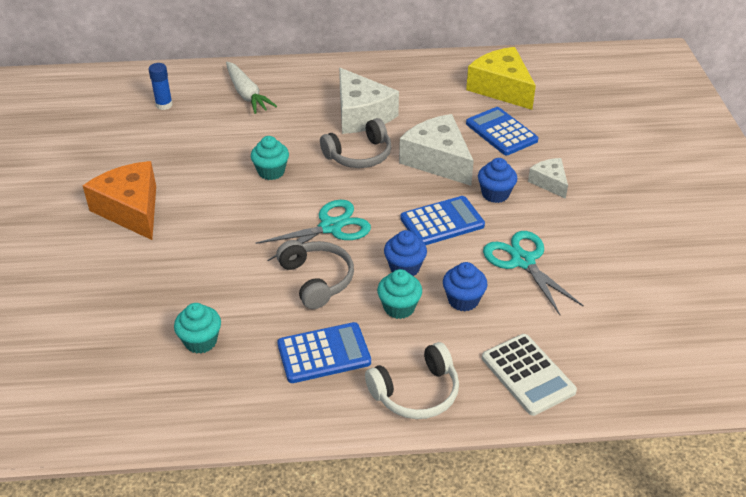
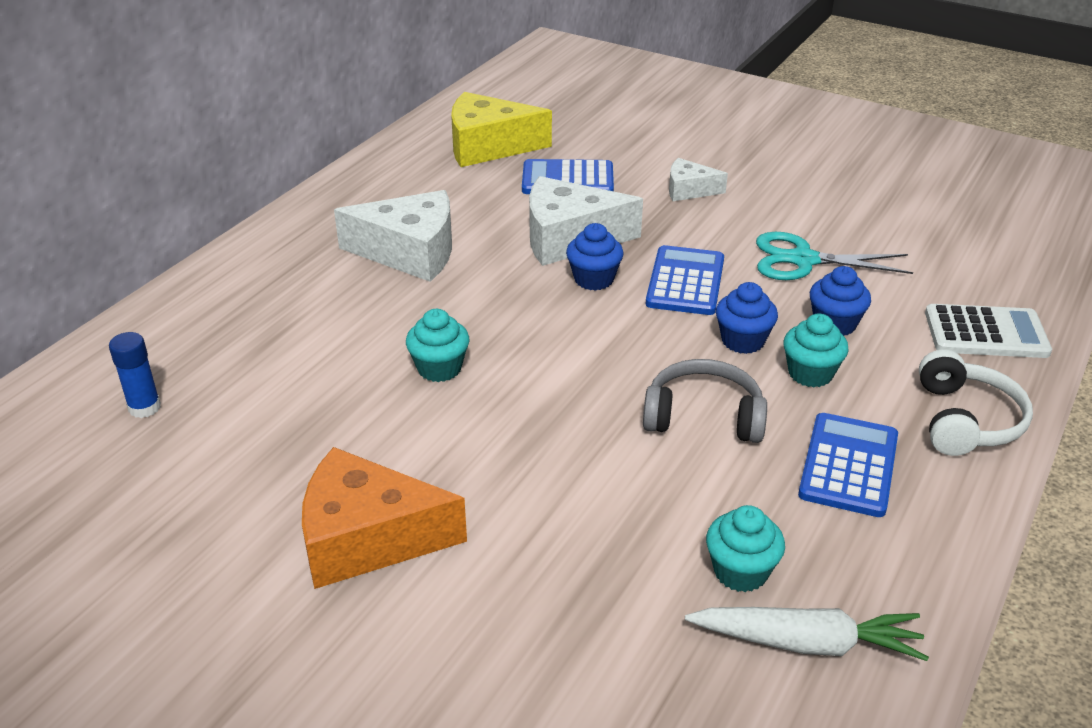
camera: 55 degrees left, 5 degrees down
white carrot [226,62,277,114] -> white carrot moved to [685,607,929,661]
turquoise scissors [256,199,371,261] -> none
grey headphones [320,118,392,168] -> none
blue cupcake [478,158,517,203] -> blue cupcake moved to [566,223,624,291]

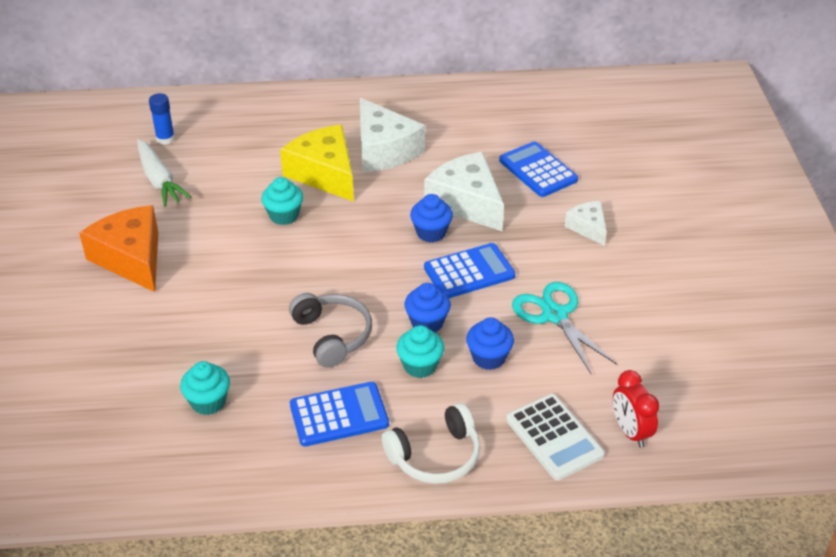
camera: 55 degrees right, 5 degrees up
yellow cheese [451,92,552,167] -> yellow cheese moved to [280,125,354,202]
white carrot [685,607,929,661] -> white carrot moved to [137,139,191,207]
none -> red clock [613,370,659,448]

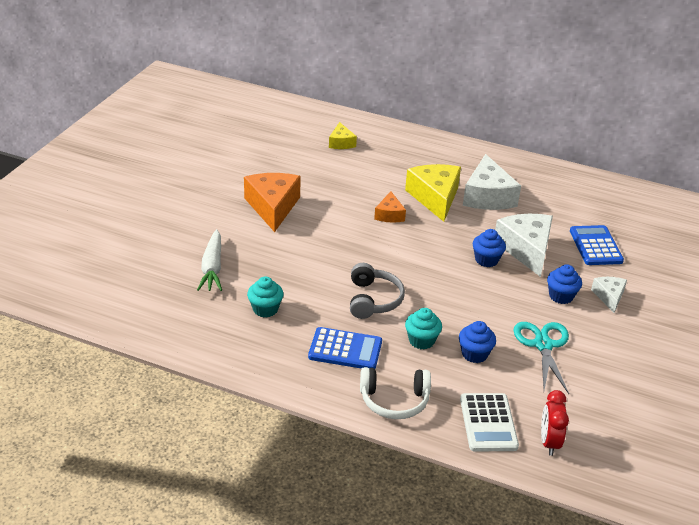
camera: 25 degrees right, 5 degrees down
white carrot [137,139,191,207] -> white carrot moved to [197,229,222,291]
blue glue stick [149,93,175,145] -> yellow cheese [329,122,357,149]
turquoise cupcake [261,177,303,225] -> orange cheese [374,191,406,223]
blue cupcake [404,283,451,332] -> blue cupcake moved to [547,264,582,304]
blue calculator [424,243,515,298] -> none

